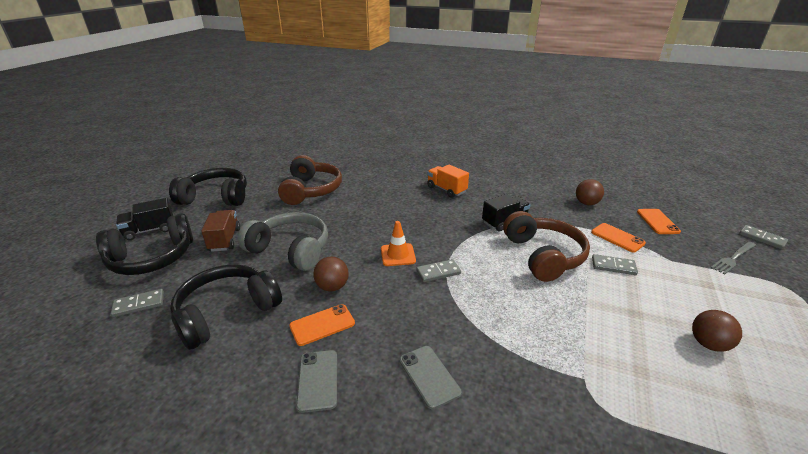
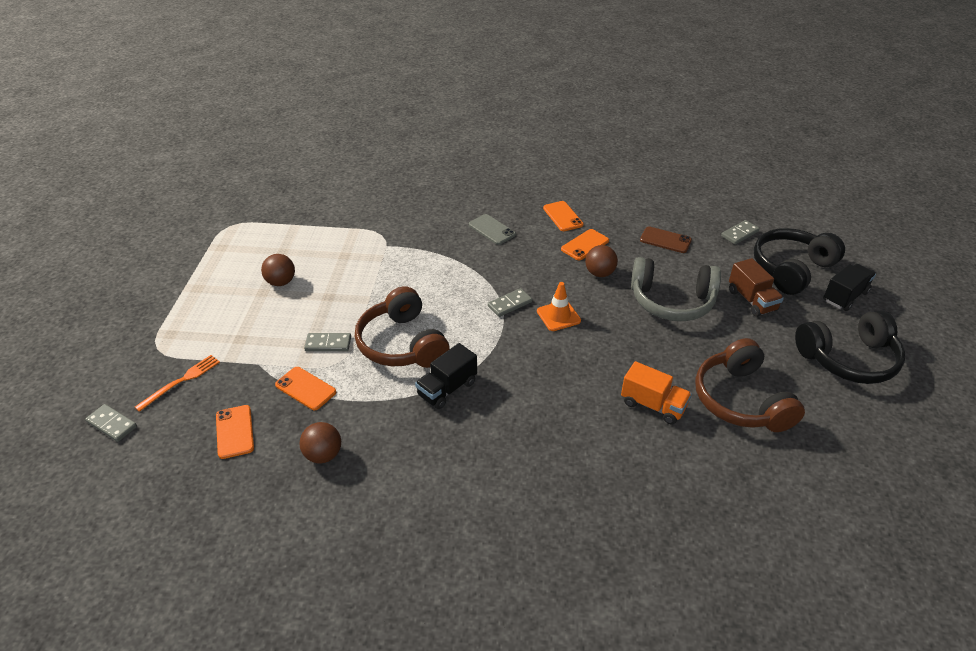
camera: 165 degrees right, 10 degrees up
black headphones [170,264,282,350] -> brown phone [640,227,692,253]
grey phone [296,350,337,413] -> orange phone [543,201,584,231]
orange truck [427,165,469,198] -> orange truck moved to [621,361,692,424]
grey fork [711,241,756,274] -> orange fork [135,355,220,412]

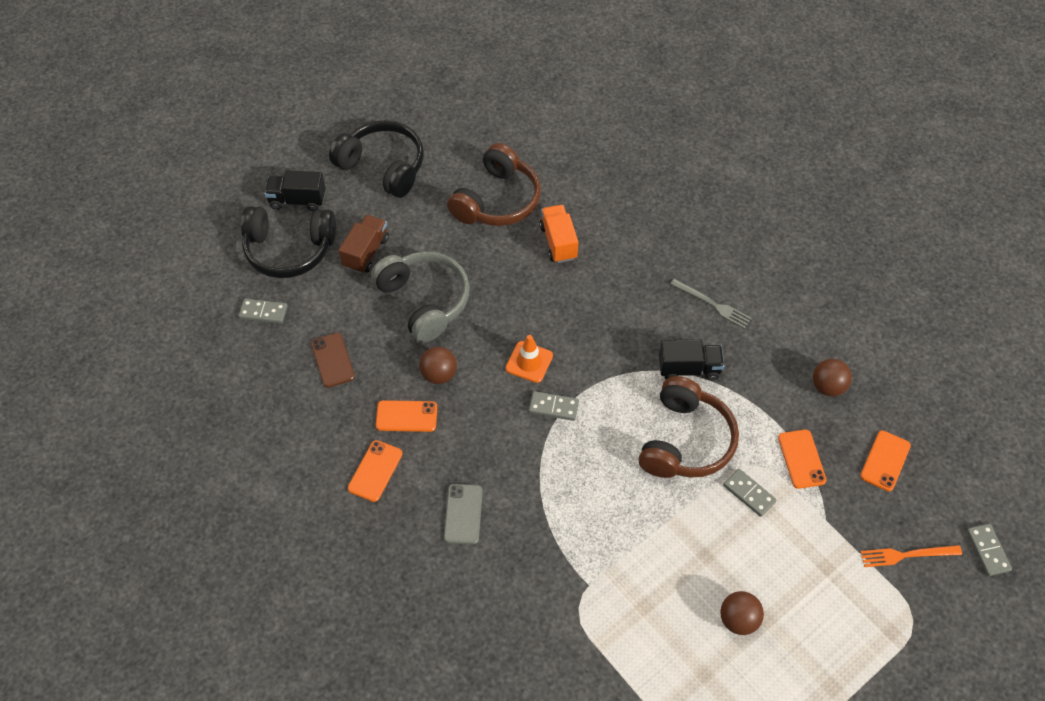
camera: 135 degrees left, 15 degrees up
none -> grey fork [670,279,752,329]

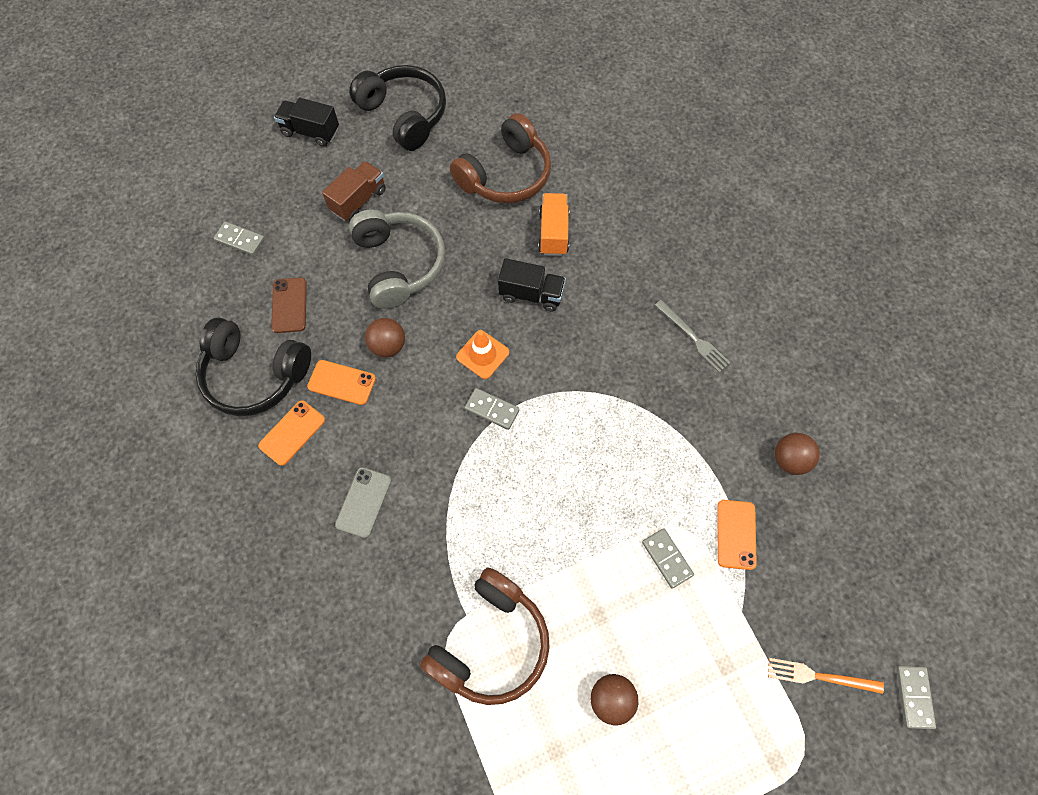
camera: 15 degrees right, 10 degrees up
black headphones [241,206,336,278] -> black headphones moved to [195,317,311,416]
brown headphones [638,376,739,478] -> brown headphones moved to [420,567,550,705]
black truck [659,339,724,381] -> black truck moved to [498,258,566,312]
orange phone [860,430,911,492] -> none

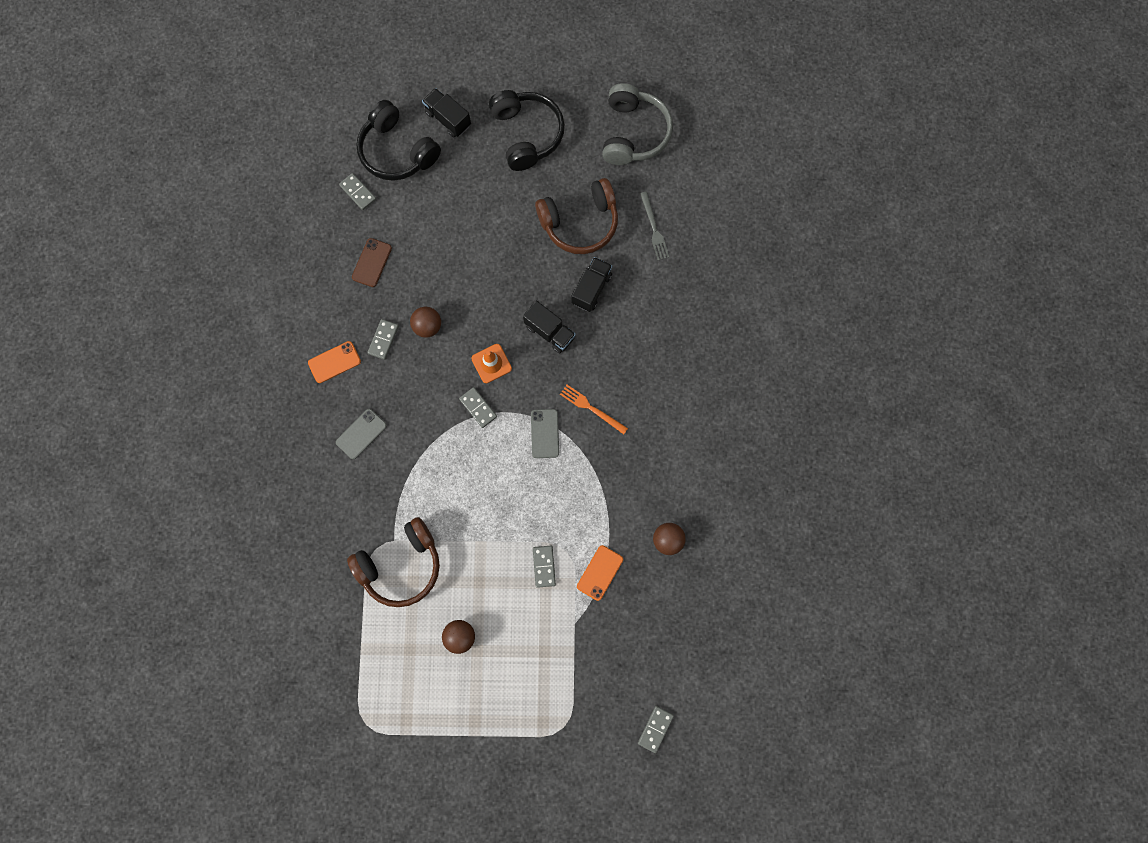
camera: 25 degrees right, 10 degrees up
black headphones [195,317,311,416] -> black headphones moved to [356,100,441,181]
orange phone [307,360,376,405] -> grey domino [367,319,399,360]
brown truck [322,161,386,221] -> none
grey headphones [349,210,445,309] -> grey headphones moved to [602,83,673,165]
orange truck [538,193,569,256] -> black truck [571,257,612,312]
grey fork [655,300,730,372] -> grey fork moved to [640,192,669,260]
orange fork [768,658,884,694] -> orange fork moved to [560,385,628,434]
none -> grey phone [531,409,559,458]

